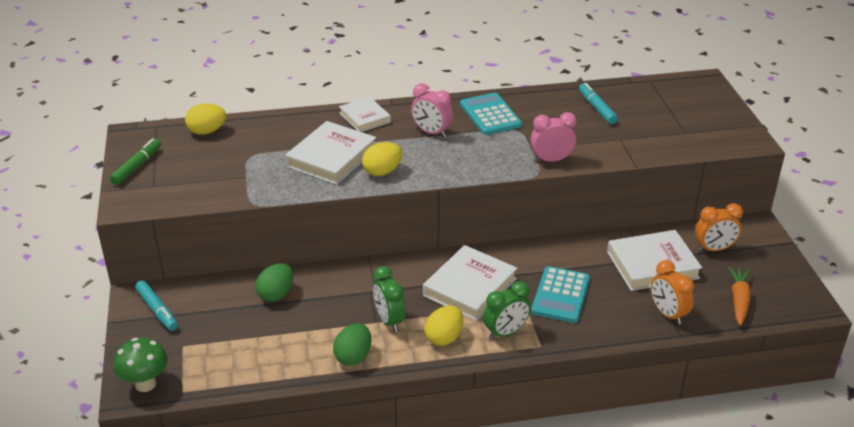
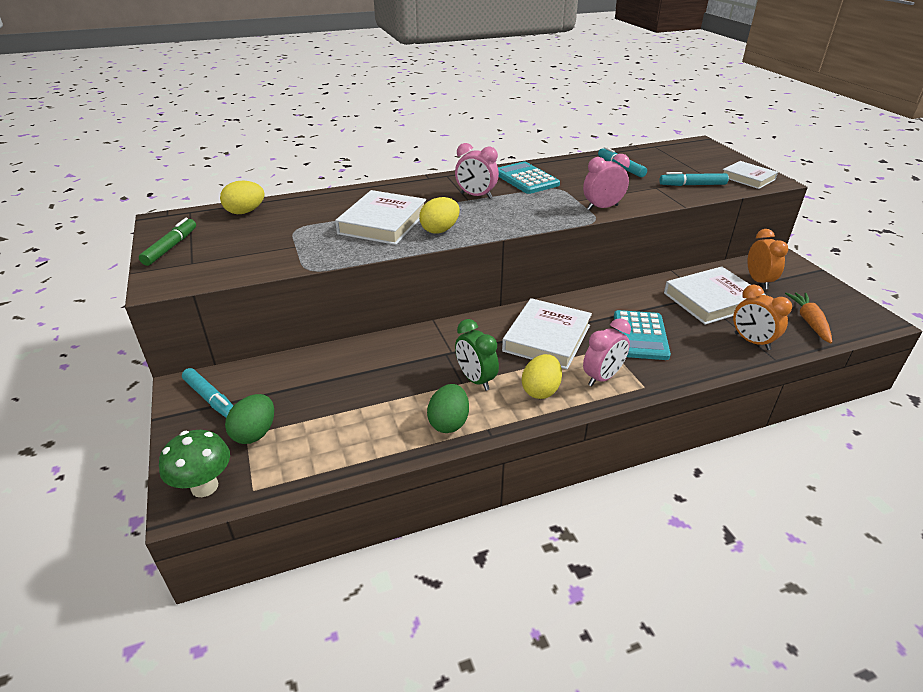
camera: 10 degrees left, 0 degrees up
green egg [255,263,293,302] -> green egg moved to [225,394,274,444]
white book [339,97,391,132] -> white book moved to [723,161,778,189]
green clock [483,281,531,340] -> pink clock [583,318,631,386]
orange clock [695,203,743,252] -> orange clock turned 75 degrees counterclockwise [748,229,788,289]
none -> turquoise marker [659,172,729,186]

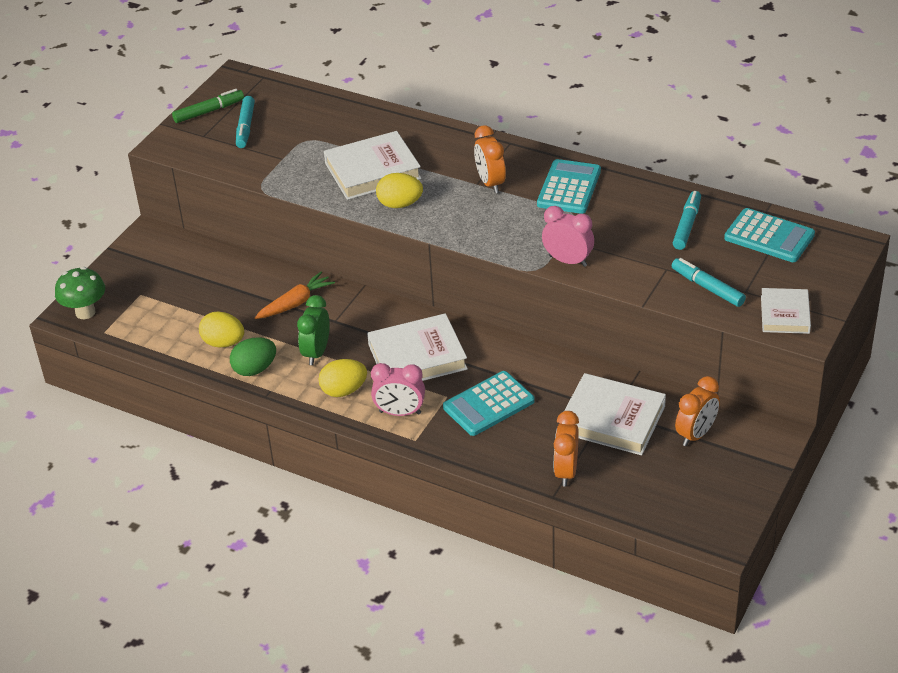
camera: 50 degrees right, 5 degrees up
turquoise marker [182,368,233,418] -> turquoise marker moved to [236,96,255,148]
yellow egg [220,181,265,214] -> yellow egg moved to [199,312,244,347]
green egg [225,394,274,444] -> none
pink clock [455,143,499,199] -> orange clock [474,125,506,193]
orange carrot [785,293,832,344] -> orange carrot moved to [255,272,335,319]
none -> turquoise calculator [724,208,815,262]

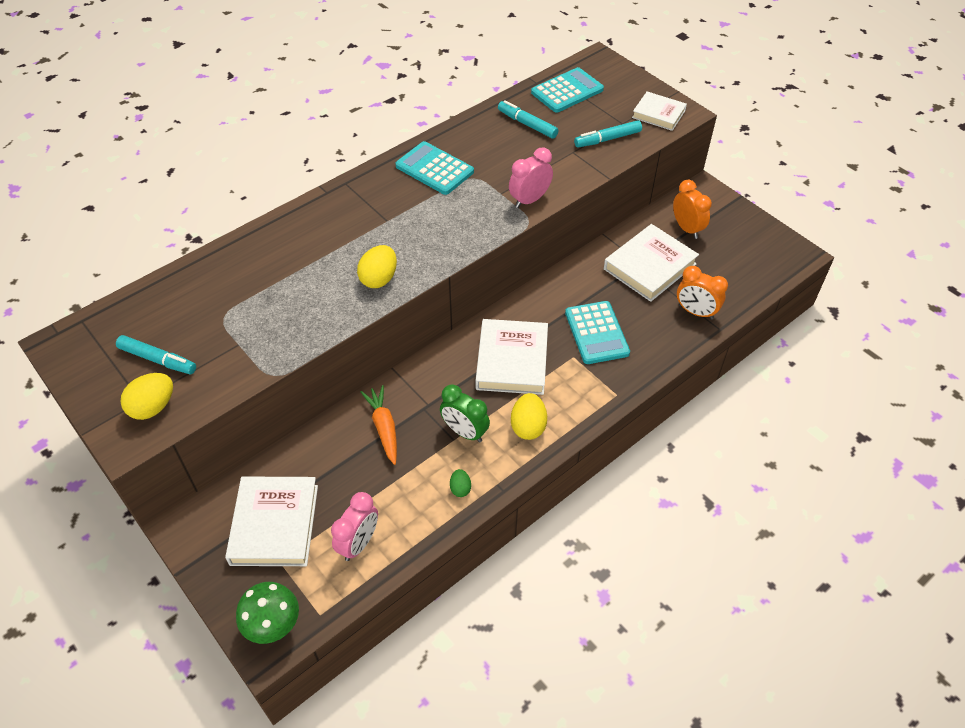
camera: 70 degrees left, 10 degrees up
green marker [172,89,244,123] -> none
yellow egg [199,312,244,347] -> yellow egg moved to [120,373,173,420]
green egg [230,337,276,376] -> green egg [450,469,471,497], size x0.56
white book [324,131,421,200] -> white book moved to [225,476,318,566]
pink clock [371,363,425,416] -> pink clock moved to [331,492,378,561]
orange clock [474,125,506,193] -> none

